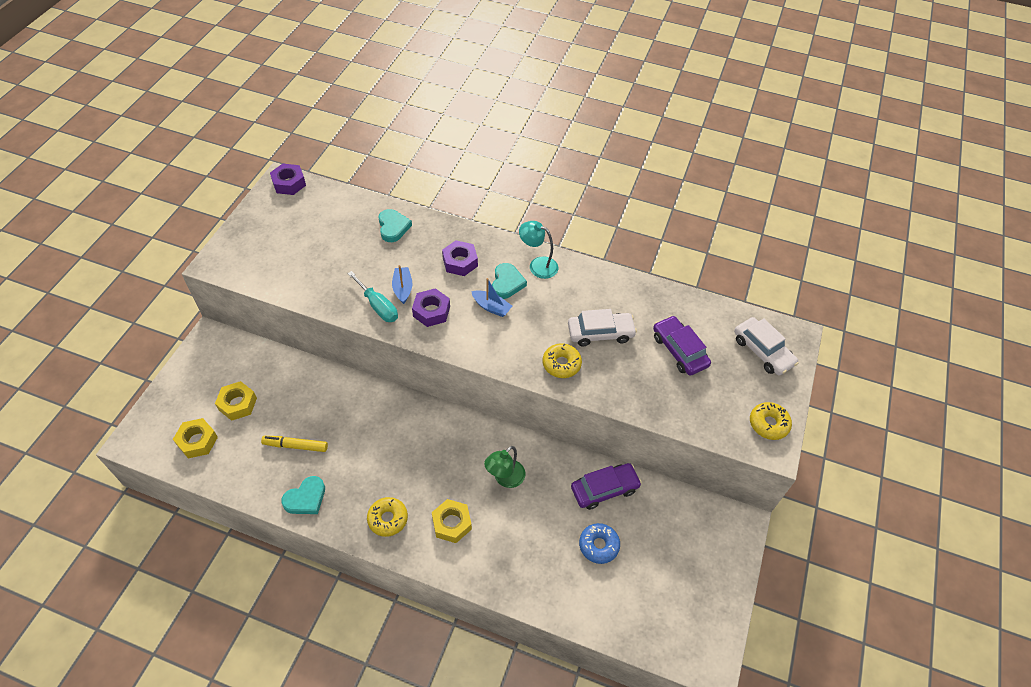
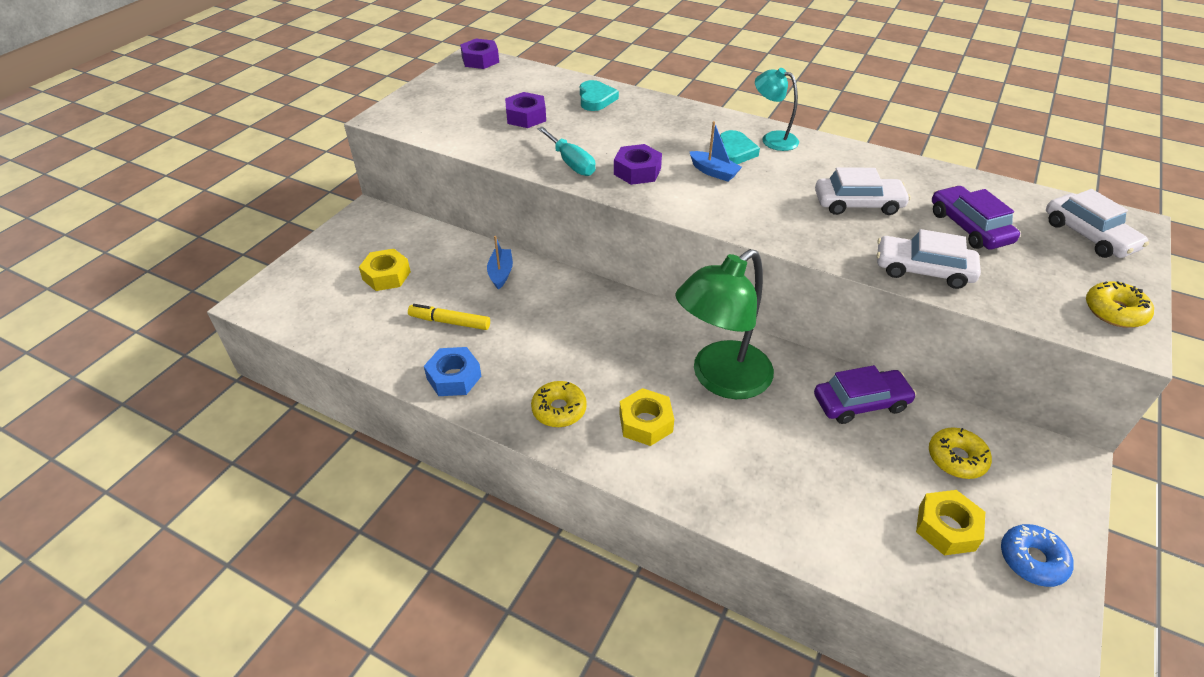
camera: 10 degrees right, 10 degrees down
yellow nut [173,418,218,458] -> yellow nut moved to [916,490,985,555]
turquoise heart [281,476,325,514] -> blue nut [424,347,481,396]
blue boat [392,265,413,304] -> blue boat moved to [487,236,513,290]
purple nut [442,240,478,276] -> purple nut moved to [505,92,546,128]
green lamp [484,446,525,488] -> green lamp [675,249,774,399], size x1.88
yellow donut [543,343,582,378] -> yellow donut moved to [929,427,992,479]
blue donut [579,523,620,564] -> blue donut moved to [1001,524,1074,587]
none -> white car [877,229,981,289]

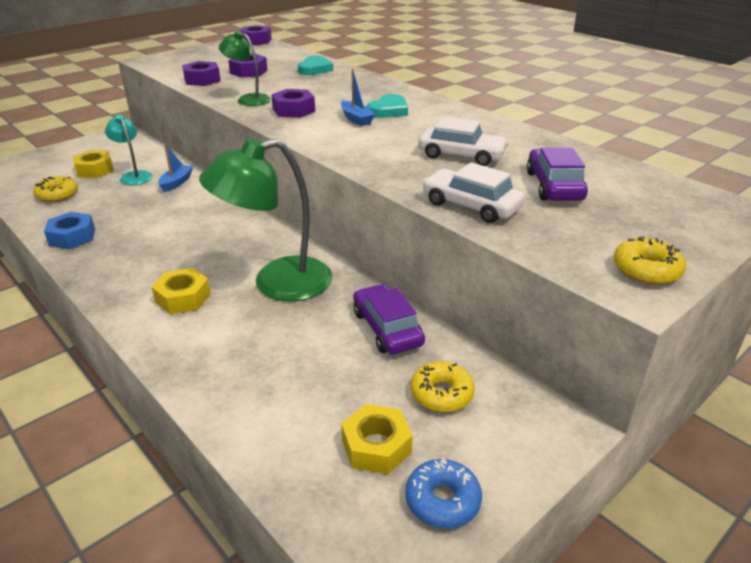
camera: 20 degrees right, 10 degrees down
yellow marker [408,304,490,330] -> none
yellow donut [531,381,587,427] -> yellow donut moved to [33,176,78,202]
turquoise screwdriver [537,127,595,176] -> green lamp [219,30,271,106]
turquoise lamp [755,68,799,151] -> turquoise lamp moved to [105,115,153,185]
purple car [814,365,916,424] -> purple car turned 120 degrees counterclockwise [353,284,425,354]
white car [1046,189,1149,258] -> none
none -> purple nut [182,61,221,86]

